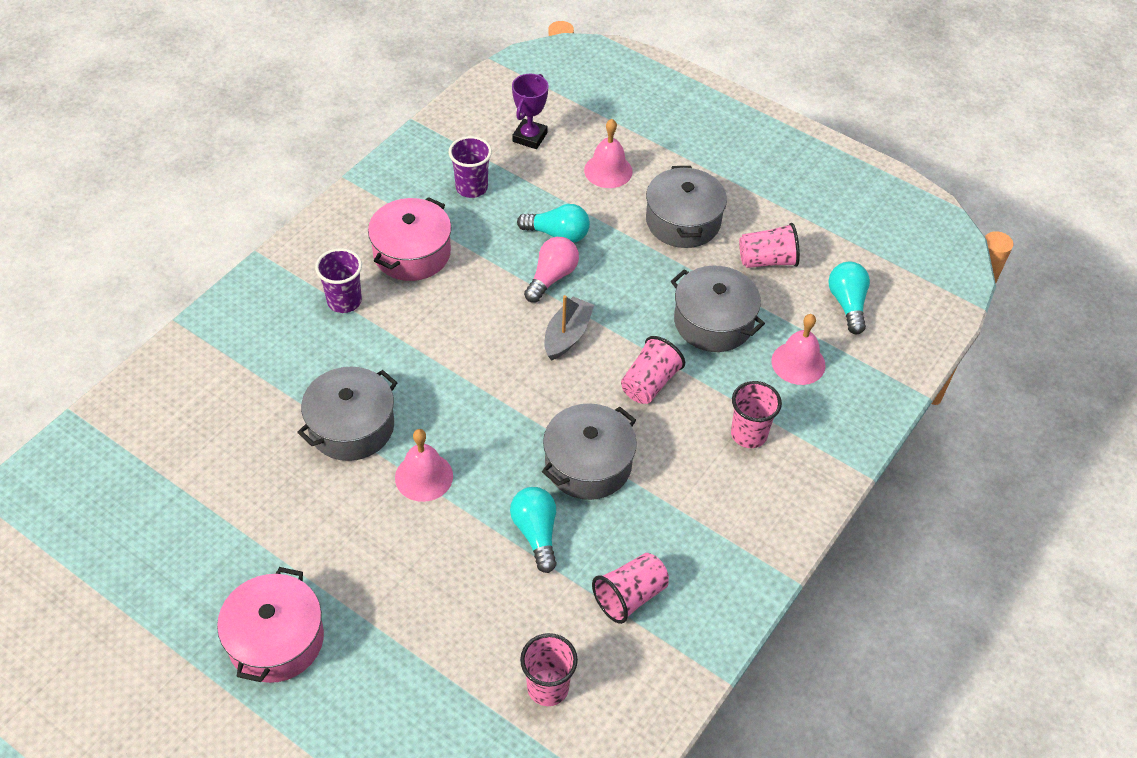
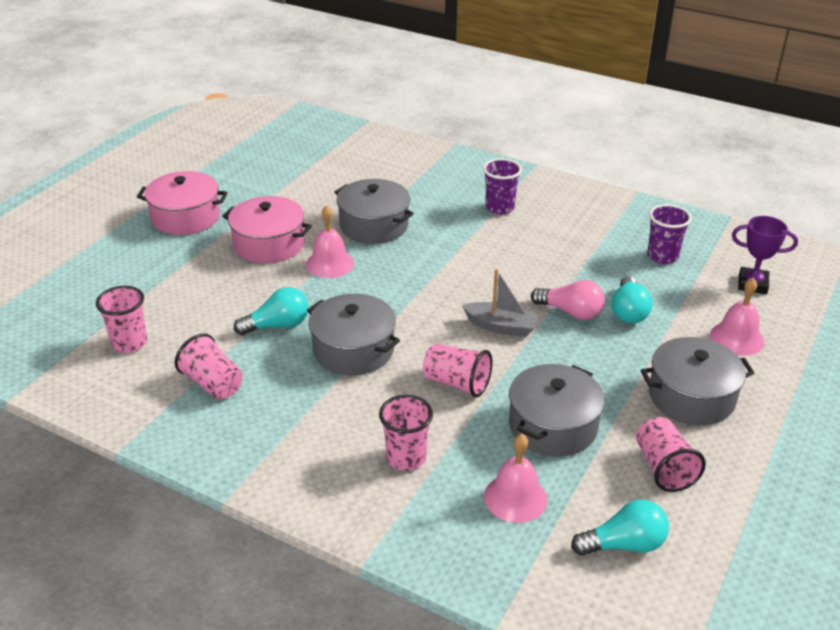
camera: 85 degrees right, 15 degrees down
pink pot [368,197,451,281] -> pink pot moved to [222,196,312,263]

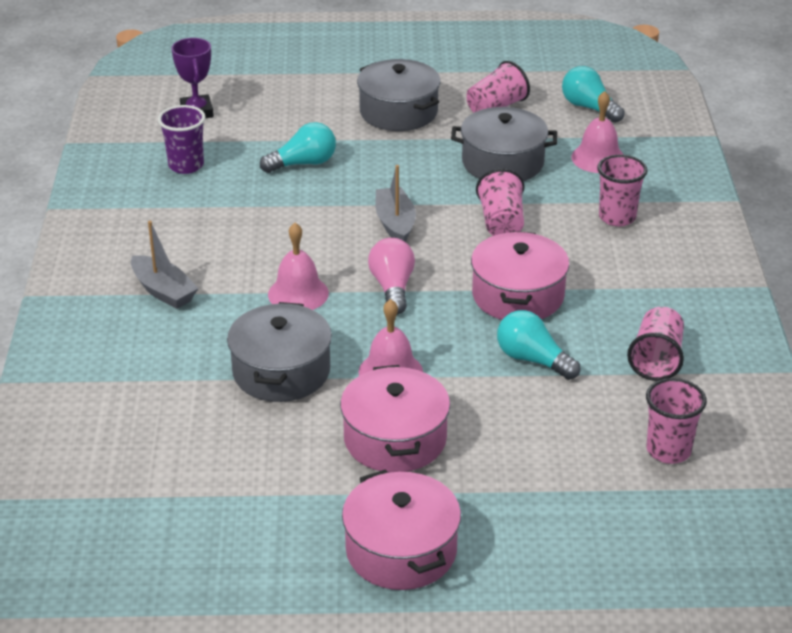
camera: 120 degrees left, 0 degrees up
grey pot [307,294,400,375] -> pink pot [471,231,569,320]
purple cup [483,158,522,215] -> grey boat [131,221,199,309]
pink light bulb [531,280,605,320] -> pink light bulb moved to [368,238,415,314]
pink bell [710,278,764,356] -> pink bell moved to [268,223,329,310]

